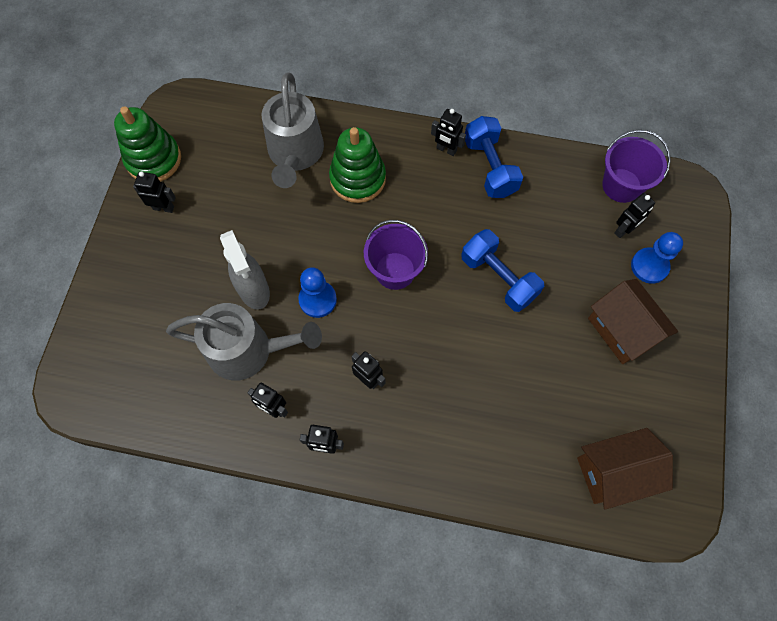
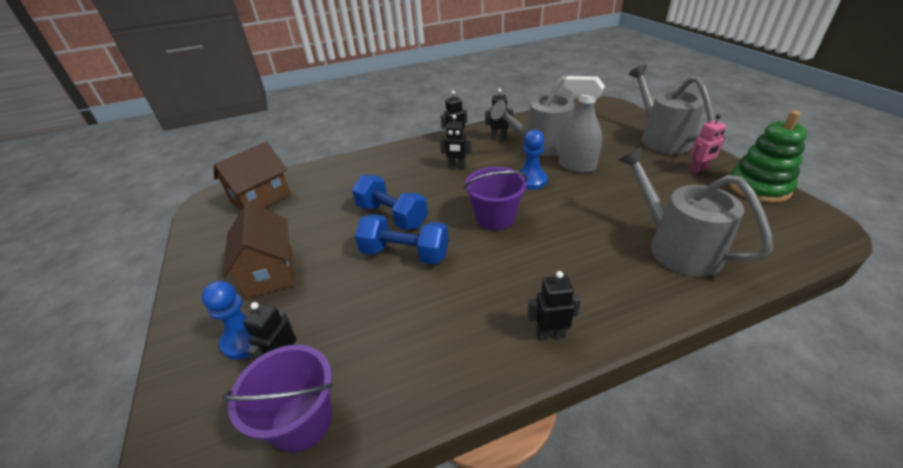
camera: 150 degrees right, 30 degrees down
black robot [133,171,176,213] -> pink robot [689,114,727,174]
green stacking toy [329,127,386,203] -> none
blue dumbbell [465,116,523,198] -> blue dumbbell moved to [352,175,428,230]
brown house [588,279,678,364] -> brown house turned 45 degrees clockwise [222,203,294,299]
none -> grey watering can [629,64,714,154]

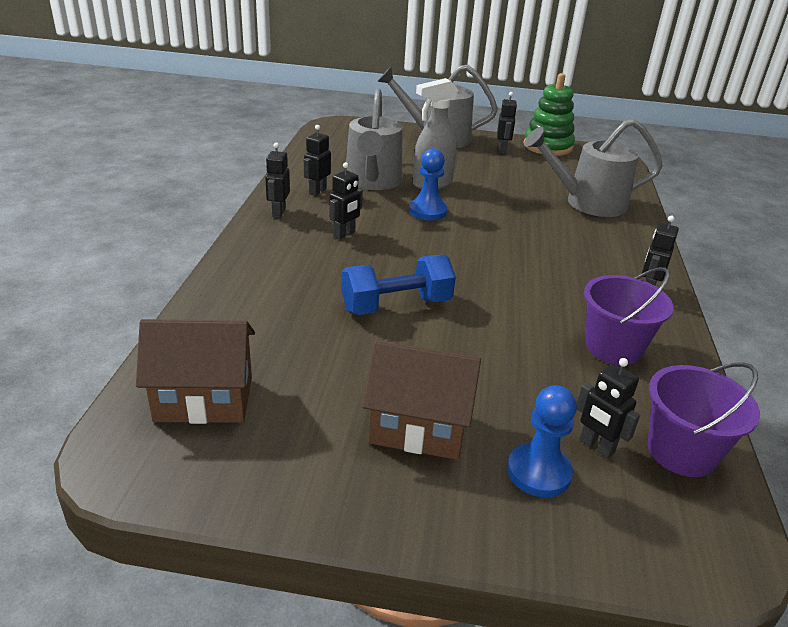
camera: 65 degrees left, 5 degrees down
brown house [214,142,291,210] -> brown house turned 75 degrees counterclockwise [136,319,255,424]
blue dumbbell [355,214,449,264] -> none
purple bucket [464,167,528,230] -> purple bucket moved to [584,267,674,365]
pink robot [689,114,727,174] -> black robot [497,92,517,154]

